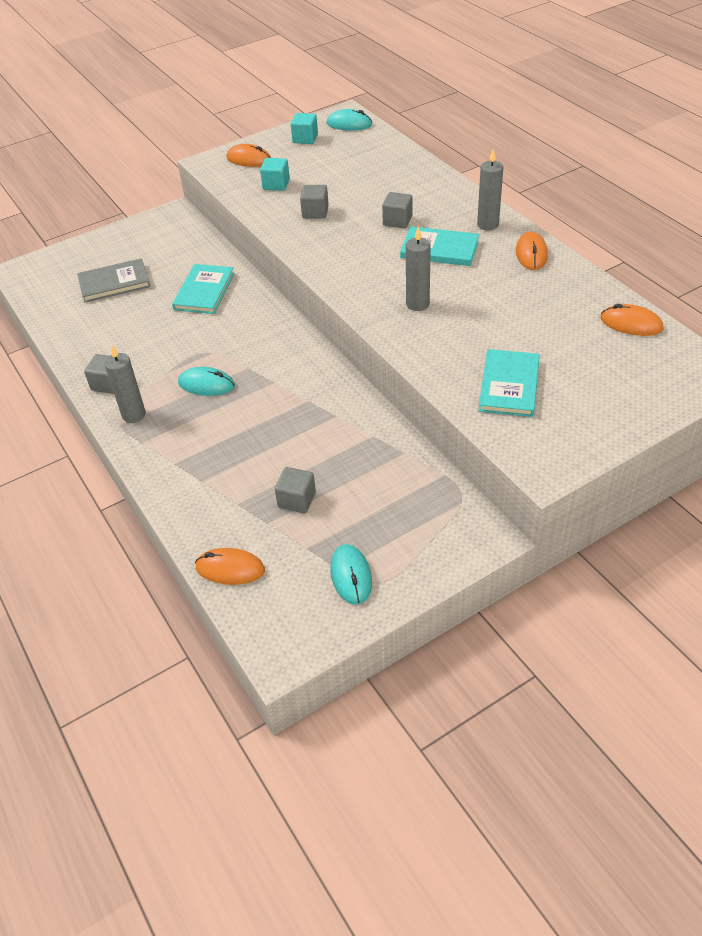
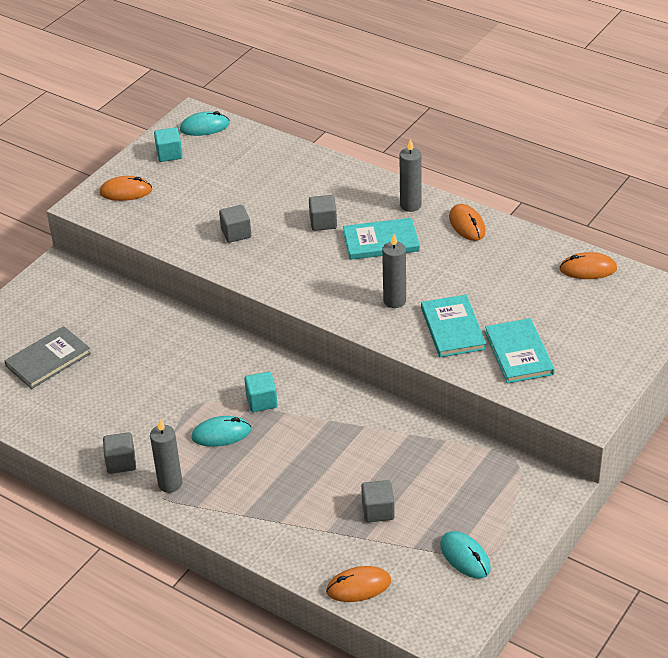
camera: 25 degrees left, 5 degrees down
turquoise book [172,264,235,314] -> turquoise book moved to [421,295,486,357]
turquoise cube [260,158,290,191] -> turquoise cube moved to [244,372,278,412]

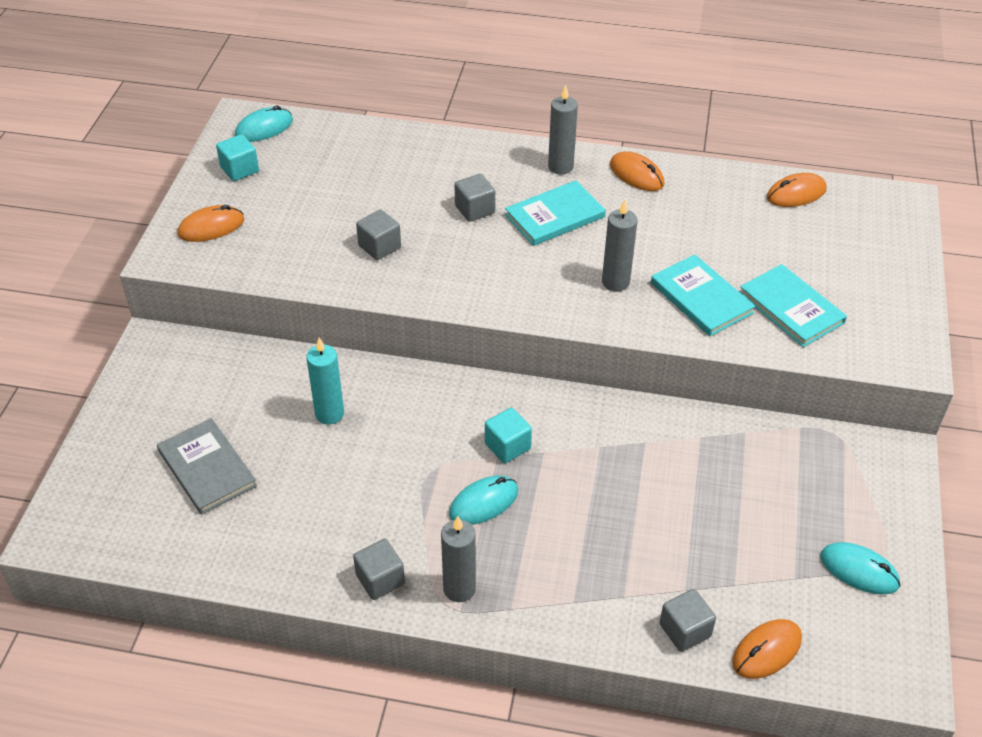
camera: 25 degrees left, 5 degrees up
grey book [4,326,91,389] -> grey book turned 60 degrees counterclockwise [157,418,257,515]
grey cube [361,480,395,522] -> grey cube moved to [659,589,716,652]
none -> turquoise candle [306,338,344,425]

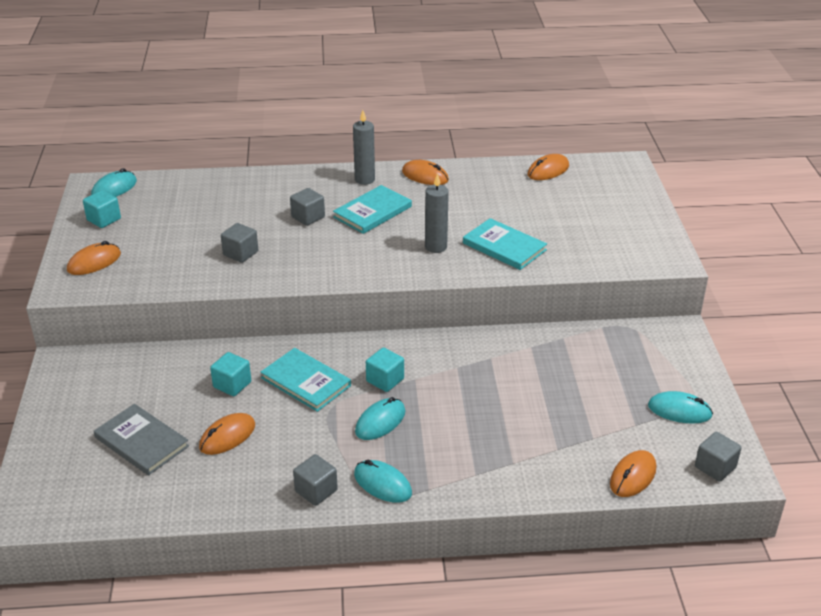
camera: 15 degrees left, 10 degrees down
turquoise candle [306,338,344,425] -> turquoise cube [210,352,251,396]
grey candle [441,516,476,602] -> turquoise mouse [354,460,412,503]
grey cube [659,589,716,652] -> grey cube moved to [695,432,741,482]
turquoise book [740,264,847,347] -> turquoise book moved to [261,348,351,412]
none -> orange mouse [199,413,255,455]

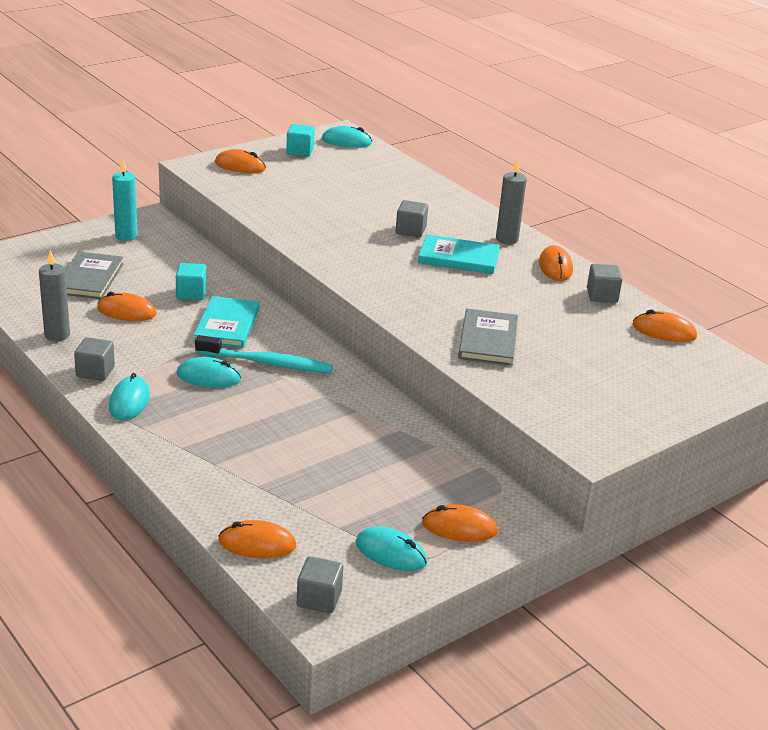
camera: 55 degrees right, 5 degrees down
grey cube [221,223,258,263] -> grey cube moved to [587,264,623,303]
turquoise cube [366,348,404,392] -> turquoise toothbrush [195,335,333,373]
grey candle [425,173,449,253] -> grey candle moved to [39,250,70,341]
turquoise book [463,218,547,270] -> grey book [458,309,518,366]
turquoise mouse [648,391,713,424] -> turquoise mouse turned 45 degrees counterclockwise [355,527,427,571]
none -> turquoise candle [112,159,138,241]
none -> orange mouse [422,504,498,542]

